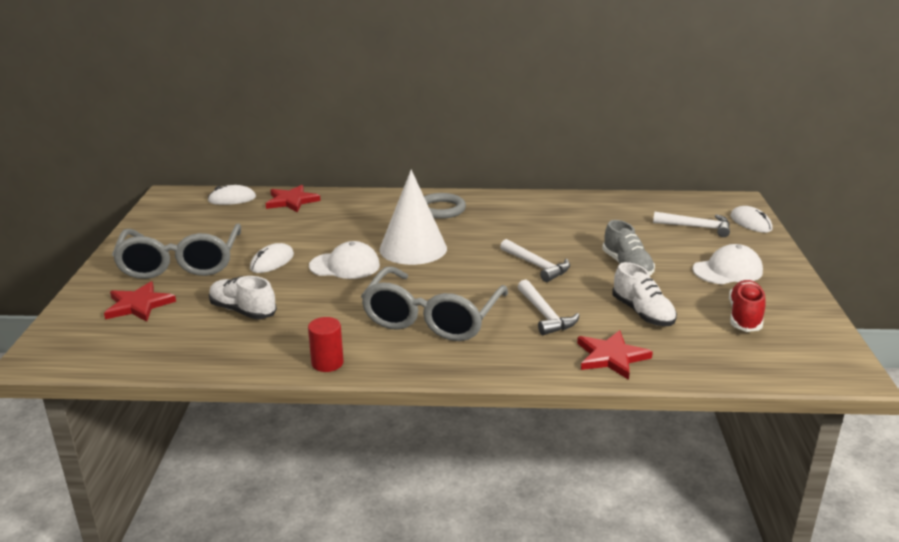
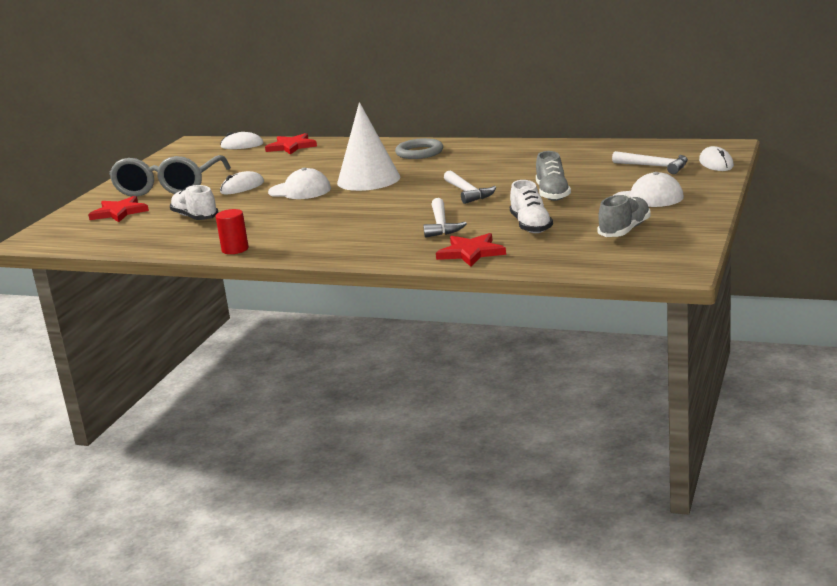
camera: 20 degrees right, 5 degrees down
grey glasses [361,266,508,341] -> none
red shoe [729,280,766,332] -> grey shoe [597,194,651,237]

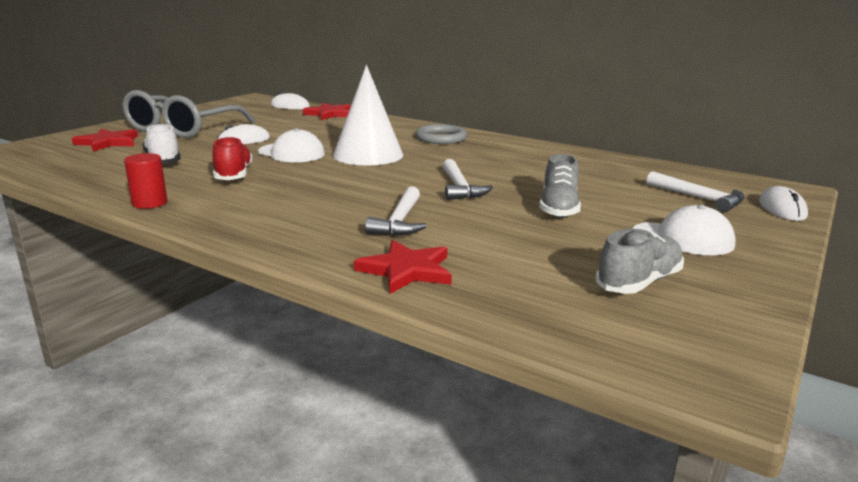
camera: 10 degrees right, 0 degrees up
white shoe [510,180,553,233] -> none
none -> red shoe [212,136,253,180]

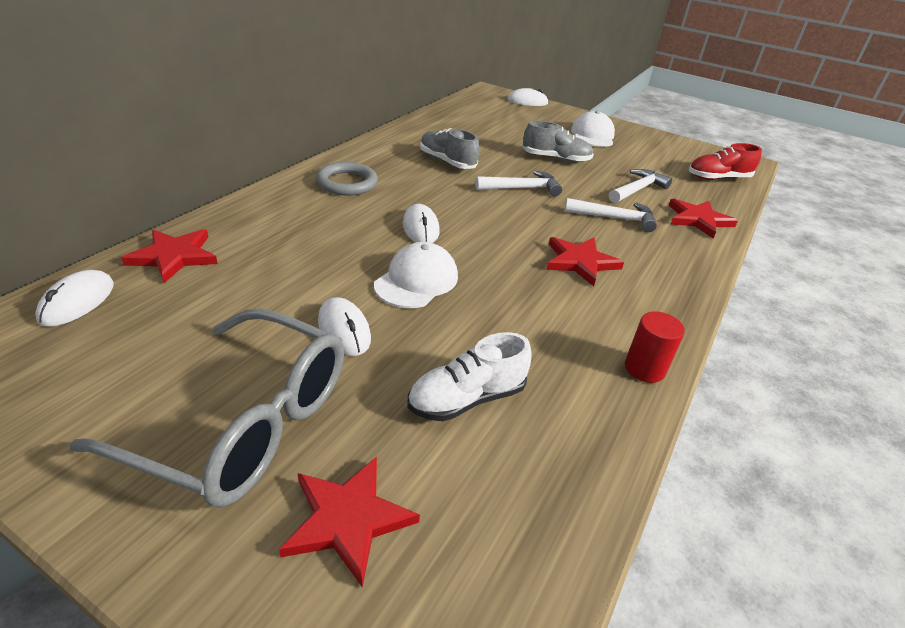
camera: 95 degrees left, 15 degrees up
red shoe [212,136,253,180] -> red shoe moved to [689,143,762,180]
white cone [333,65,403,165] -> white mouse [403,204,440,243]
grey shoe [596,229,684,294] -> grey shoe moved to [420,128,479,169]
white hammer [647,171,745,213] -> white hammer moved to [609,169,672,203]
none -> red star [546,237,624,287]

